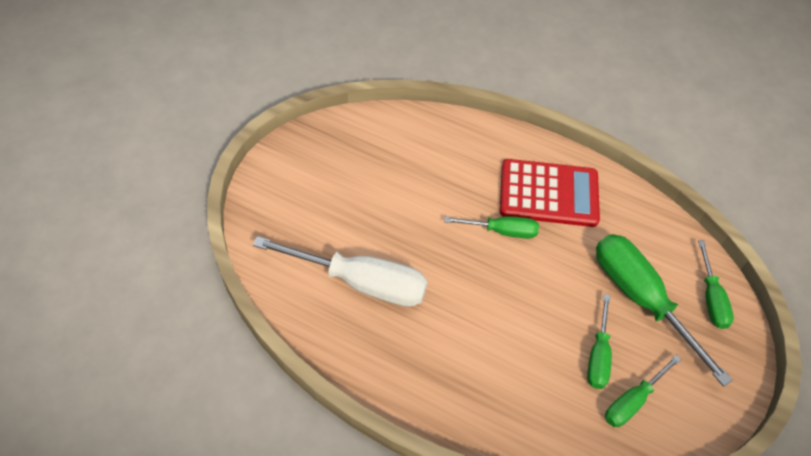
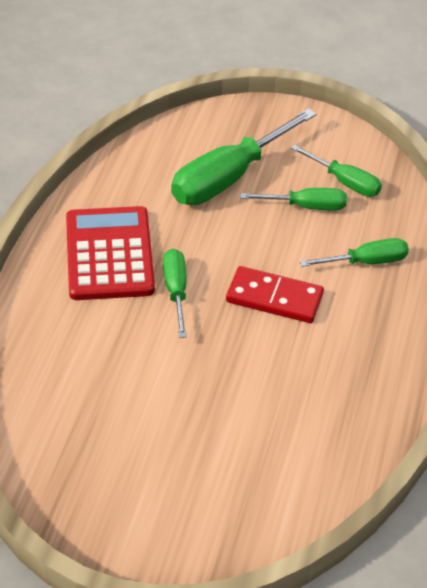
camera: 100 degrees left, 10 degrees down
white screwdriver [253,236,428,307] -> none
green screwdriver [698,240,734,329] -> green screwdriver moved to [300,238,409,267]
none -> red domino [226,266,324,323]

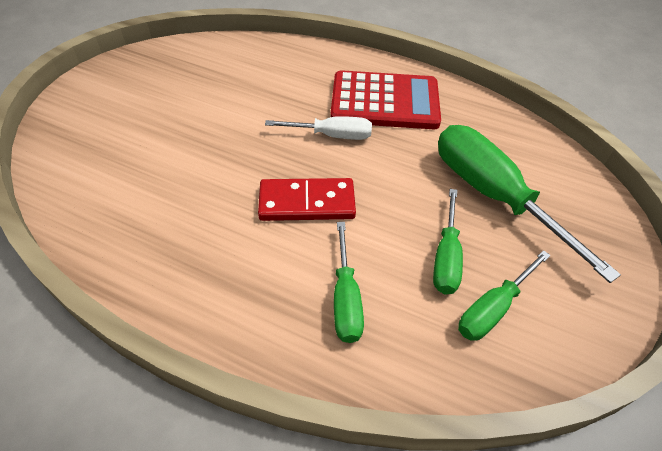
camera: 100 degrees right, 5 degrees up
green screwdriver [163,249,187,338] -> white screwdriver [265,116,372,140]
red domino [226,266,324,323] -> red domino turned 60 degrees clockwise [258,178,356,221]

